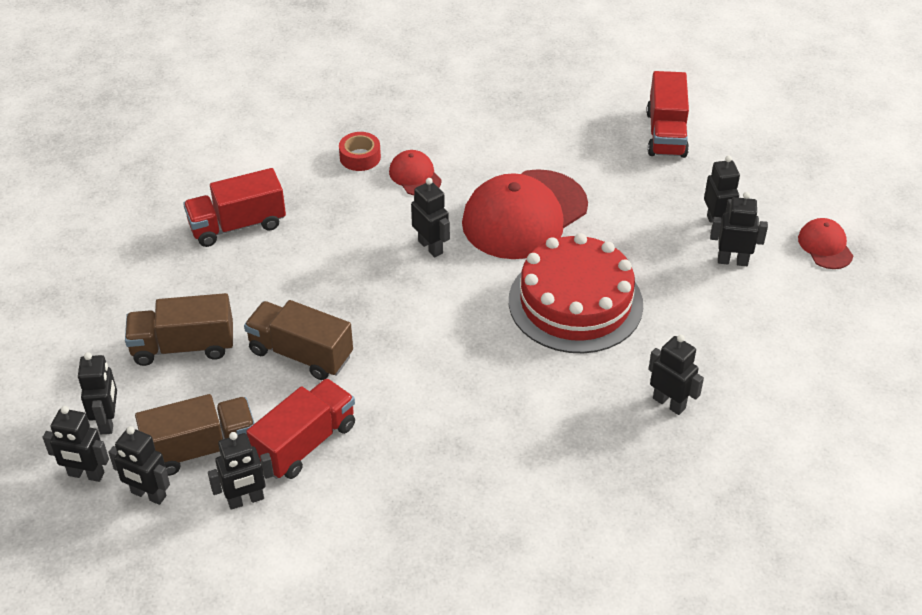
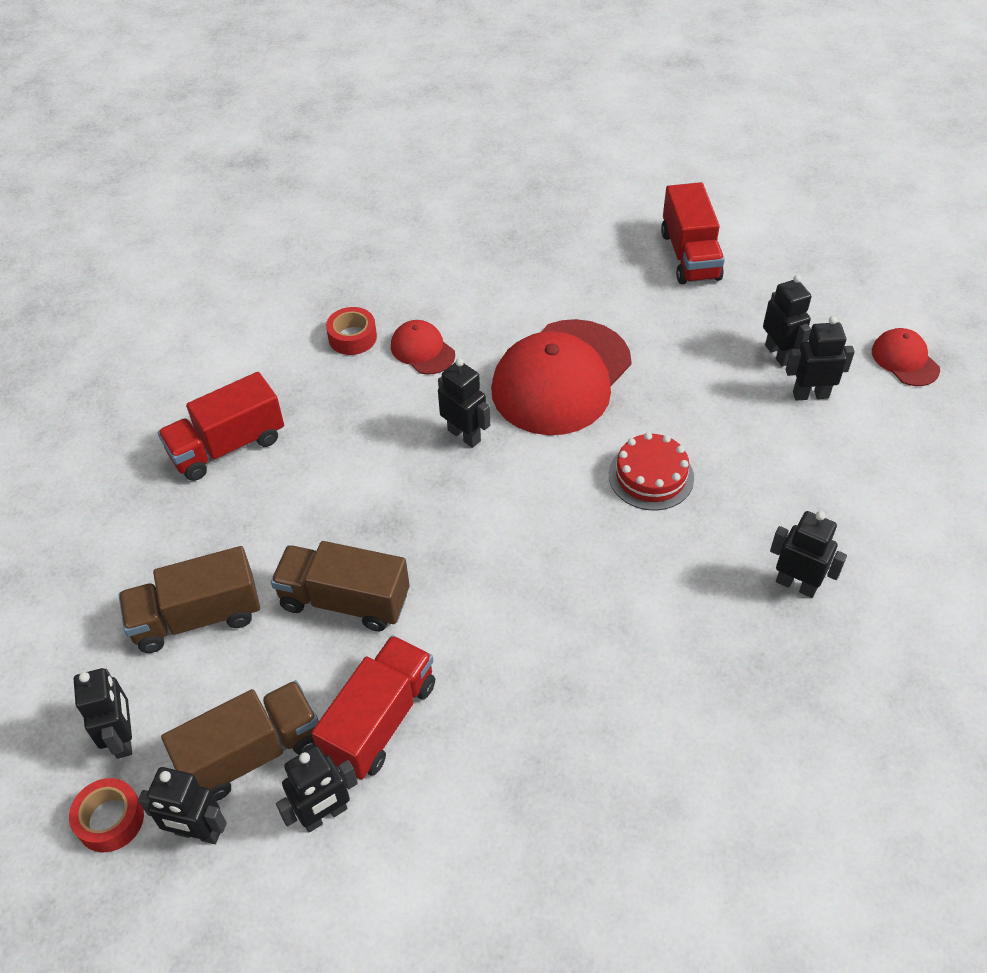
camera: 10 degrees left, 5 degrees up
black robot [43,406,109,482] -> red tape [69,778,144,852]
red cake [509,233,643,353] -> red cake [609,432,694,510], size x0.54

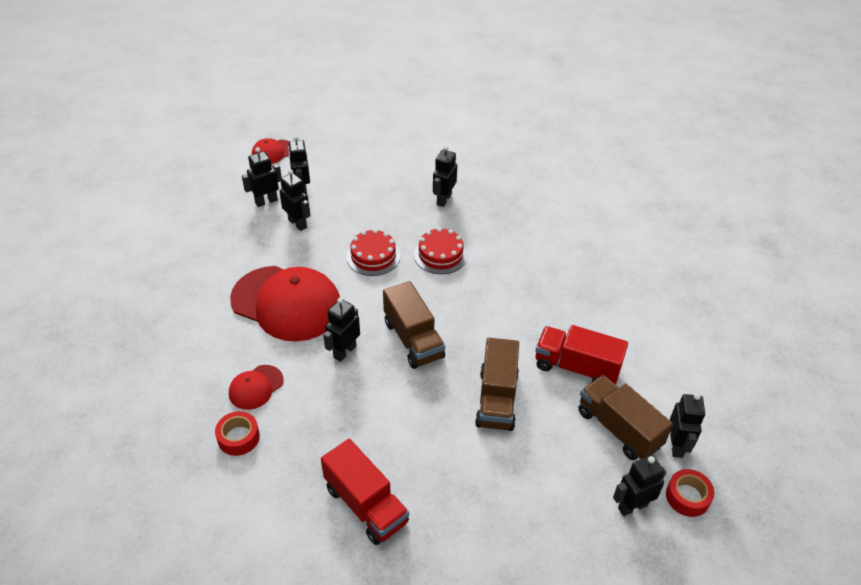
camera: 100 degrees left, 5 degrees down
brown truck [119,546,260,653] -> brown truck moved to [383,281,445,369]
black robot [276,746,358,832] -> black robot moved to [279,169,310,231]
red truck [661,182,725,284] -> none
none -> red cake [414,227,468,274]

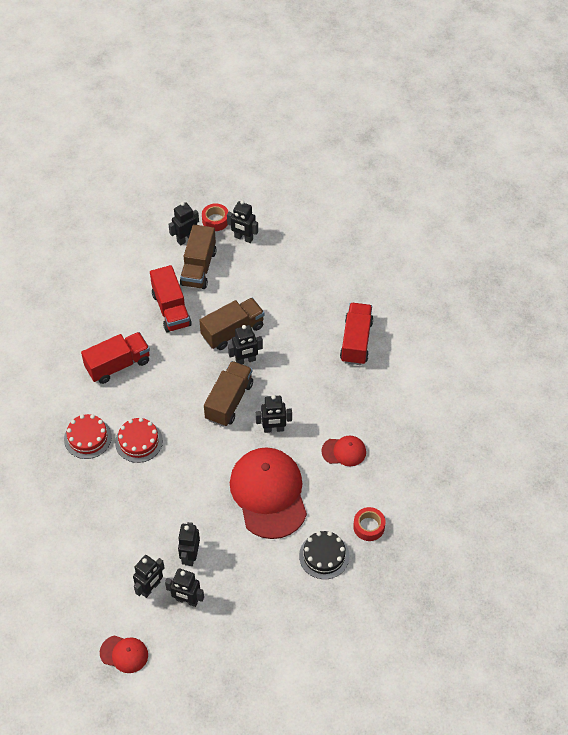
camera: 130 degrees left, 10 degrees up
red tape [215,411,260,456] -> red tape moved to [353,507,386,541]
red cake [347,229,400,276] -> red cake moved to [64,414,112,459]
black robot [433,146,457,207] -> black robot moved to [228,325,263,364]
none -> red truck [81,332,150,384]
none -> black cake [299,531,349,579]

